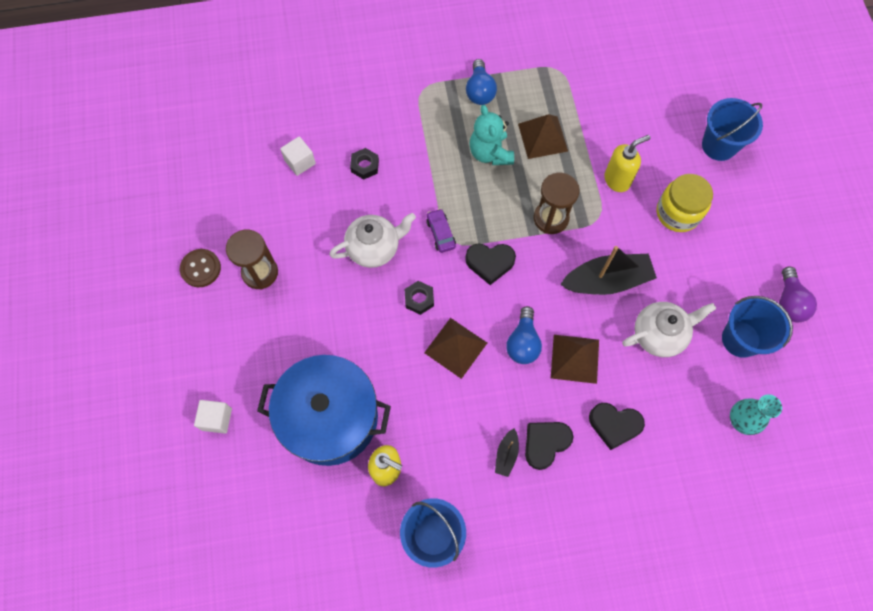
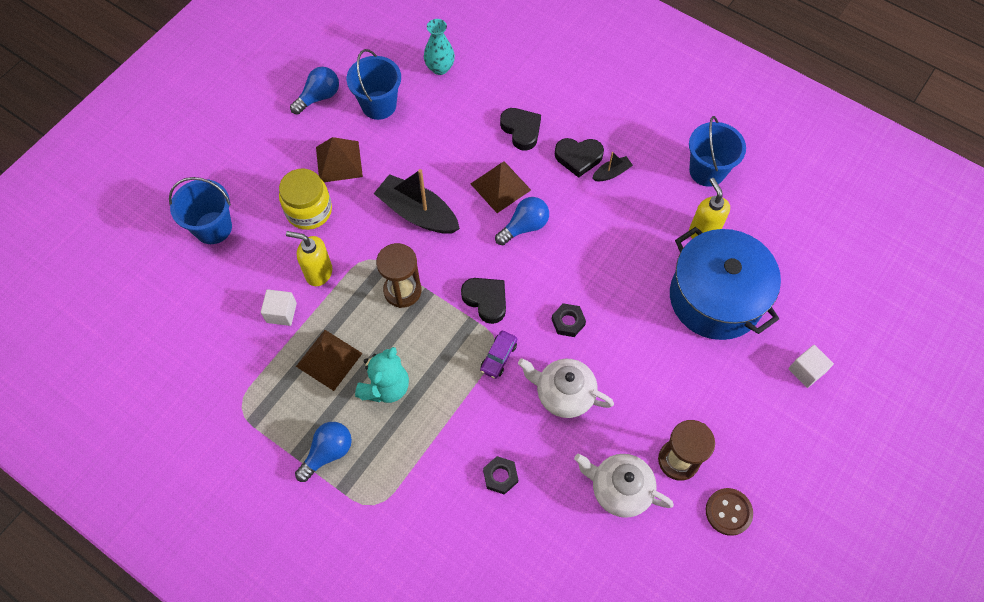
camera: 135 degrees left, 5 degrees down
white cube [280,136,316,176] -> white cube moved to [261,289,297,326]
brown pyramid [424,318,487,379] -> brown pyramid moved to [316,137,363,182]
white teapot [622,302,716,357] -> white teapot moved to [574,453,674,518]
purple light bulb [779,266,817,322] -> blue light bulb [290,67,339,114]

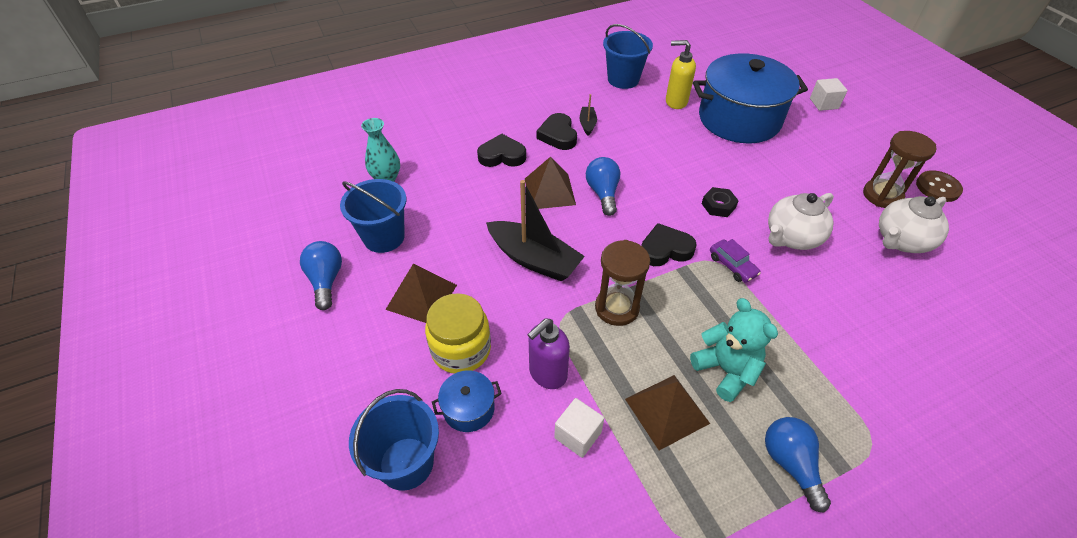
camera: 60 degrees left, 15 degrees down
yellow soap dispenser [286,231,332,286] -> purple soap dispenser [527,318,570,389]
black boat [374,169,460,234] -> black boat turned 120 degrees counterclockwise [486,180,585,282]
black nut [483,456,518,495] -> none
black heart [555,138,604,178] -> black heart turned 135 degrees clockwise [537,113,577,150]
none -> blue pot [432,370,502,432]

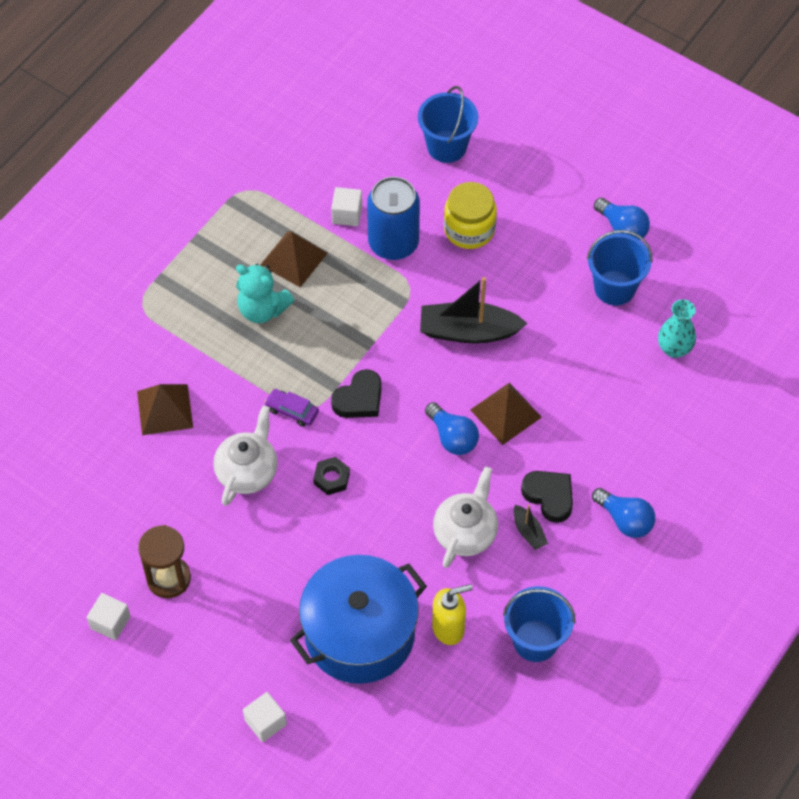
camera: 150 degrees right, 10 degrees up
brown pyramid [385,264,457,323] -> brown pyramid moved to [137,384,193,435]
blue pot [432,370,502,432] -> none
black heart [477,134,526,167] -> none
purple soap dispenser [527,318,570,389] -> blue can [367,177,420,260]
brown hourglass [595,240,650,326] -> none
blue light bulb [765,417,831,513] -> blue light bulb moved to [592,488,655,538]
white teapot [879,196,949,253] -> white teapot moved to [433,467,498,568]
brown button [916,170,963,202] -> white cube [87,593,131,640]

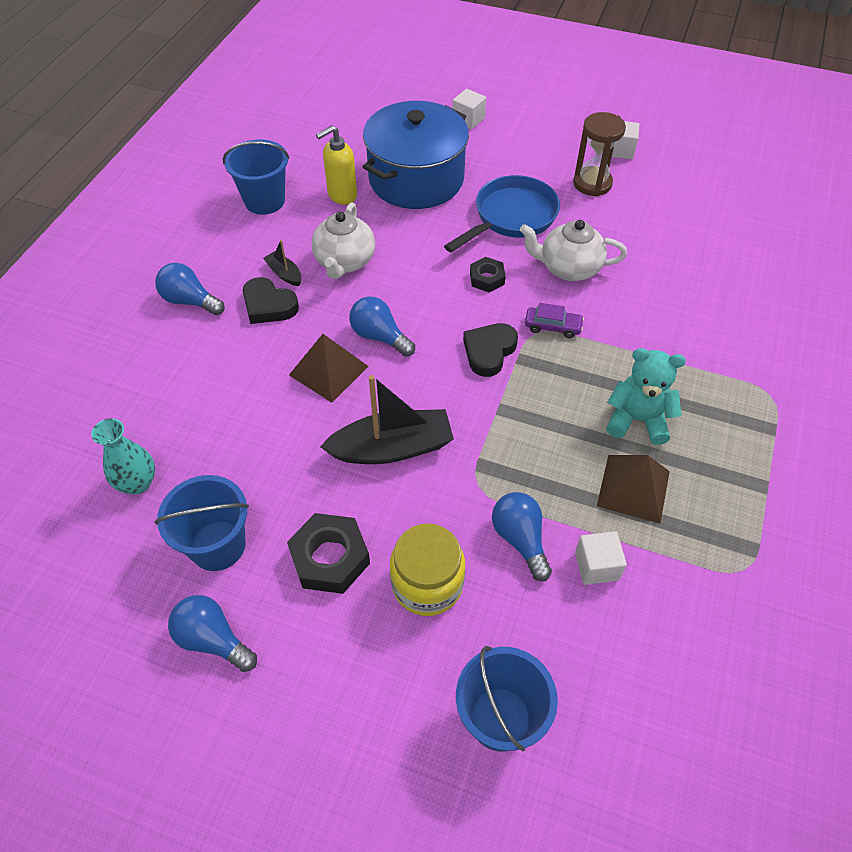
camera: 165 degrees right, 5 degrees down
brown pyramid [137,384,193,435] -> none
white teapot [213,406,278,506] -> white teapot turned 90 degrees clockwise [520,220,627,281]
blue can [367,177,420,260] -> blue light bulb [492,492,552,581]
none -> black nut [287,513,370,594]
none -> blue pan [444,175,560,252]

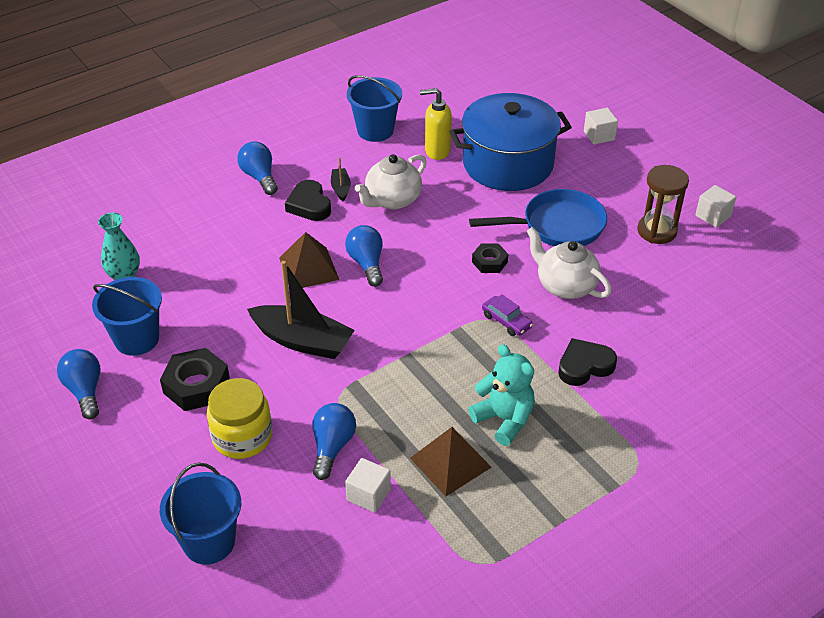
camera: 35 degrees right, 10 degrees down
black heart [463,323,518,377] -> black heart moved to [558,338,617,386]

